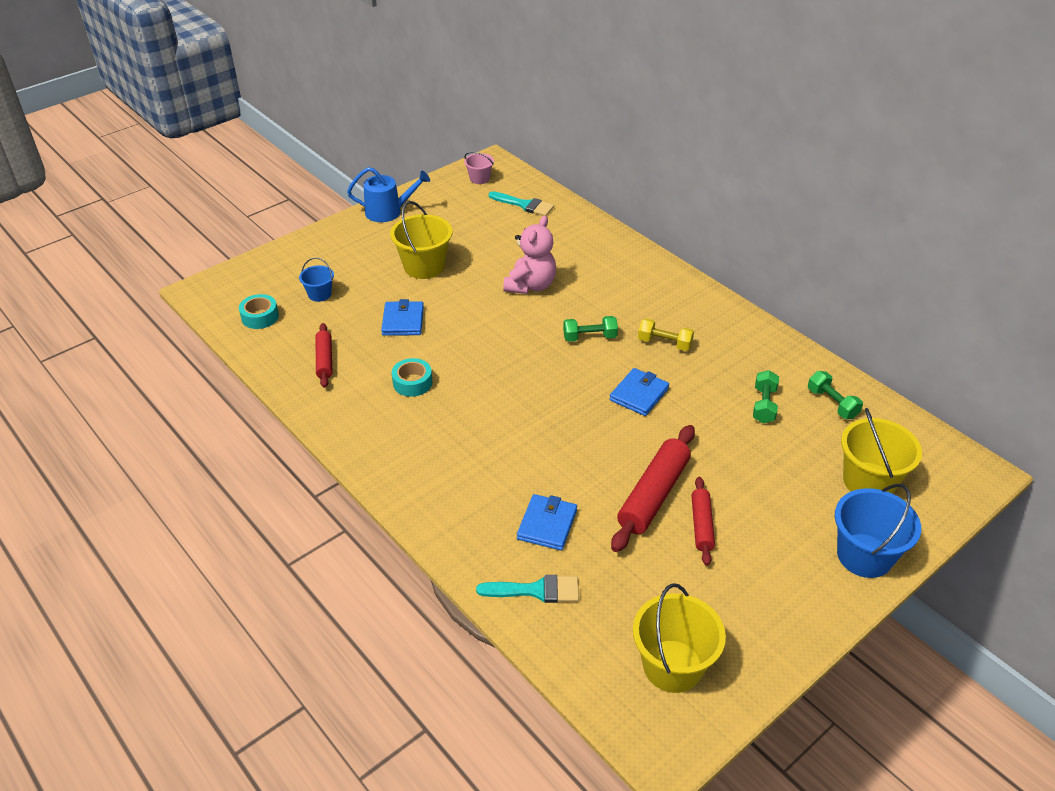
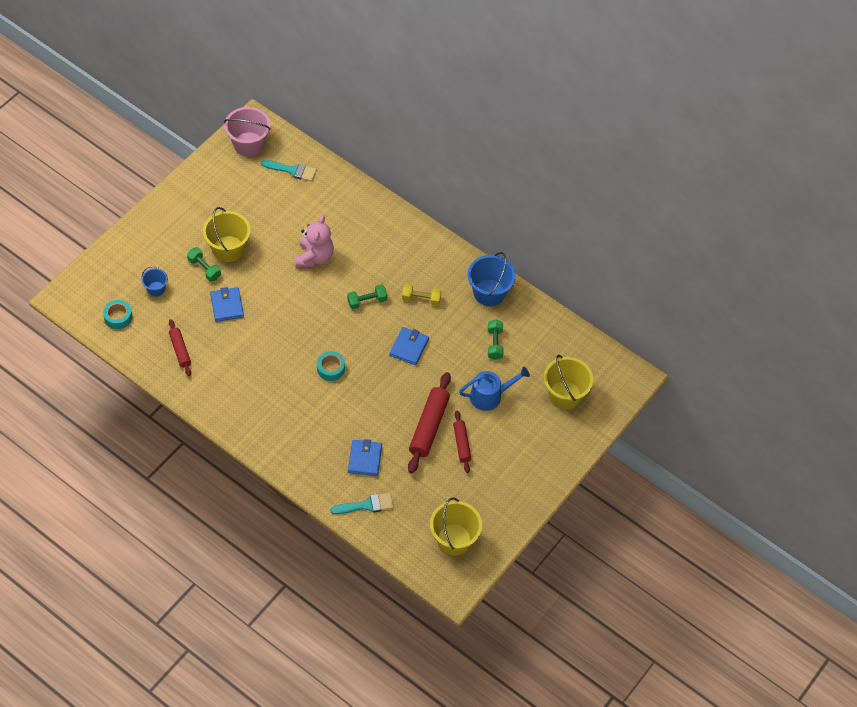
camera: 15 degrees left, 15 degrees up
blue watering can [347,167,430,222] -> blue watering can moved to [459,367,530,411]
turquoise tape [392,358,432,397] -> turquoise tape moved to [317,351,345,381]
pink bucket [464,152,494,184] -> pink bucket [224,107,271,157], size x1.84
green dumbbell [808,371,863,419] -> green dumbbell moved to [187,247,221,282]
blue bucket [835,484,921,578] -> blue bucket moved to [468,252,516,306]

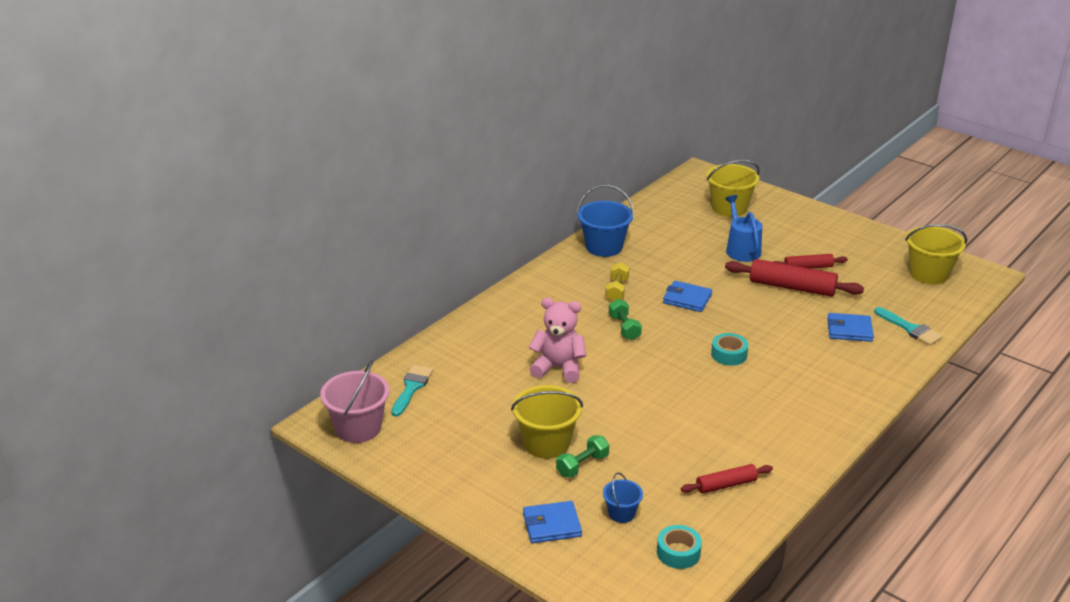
camera: 85 degrees left, 25 degrees down
blue wallet [210,287,244,322] -> blue wallet moved to [523,501,582,543]
turquoise brush [330,493,394,514] -> turquoise brush turned 150 degrees clockwise [874,307,943,346]
green dumbbell [488,320,504,360] -> none

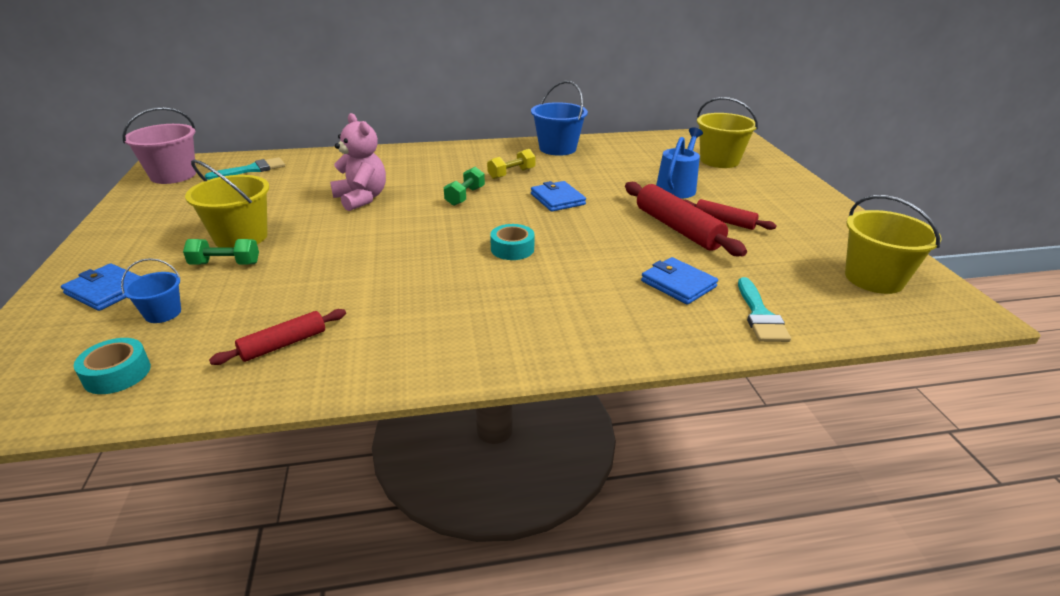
camera: 40 degrees right, 0 degrees up
red rolling pin [681,464,773,493] -> red rolling pin turned 60 degrees counterclockwise [209,309,346,365]

